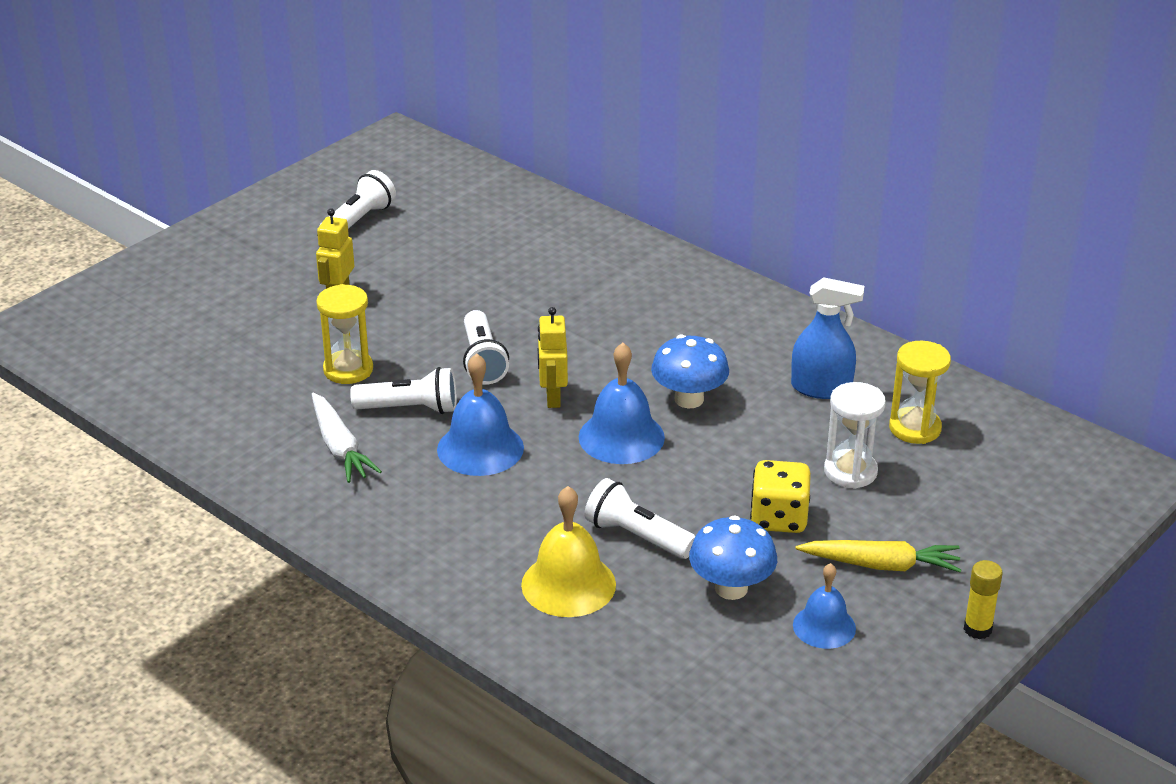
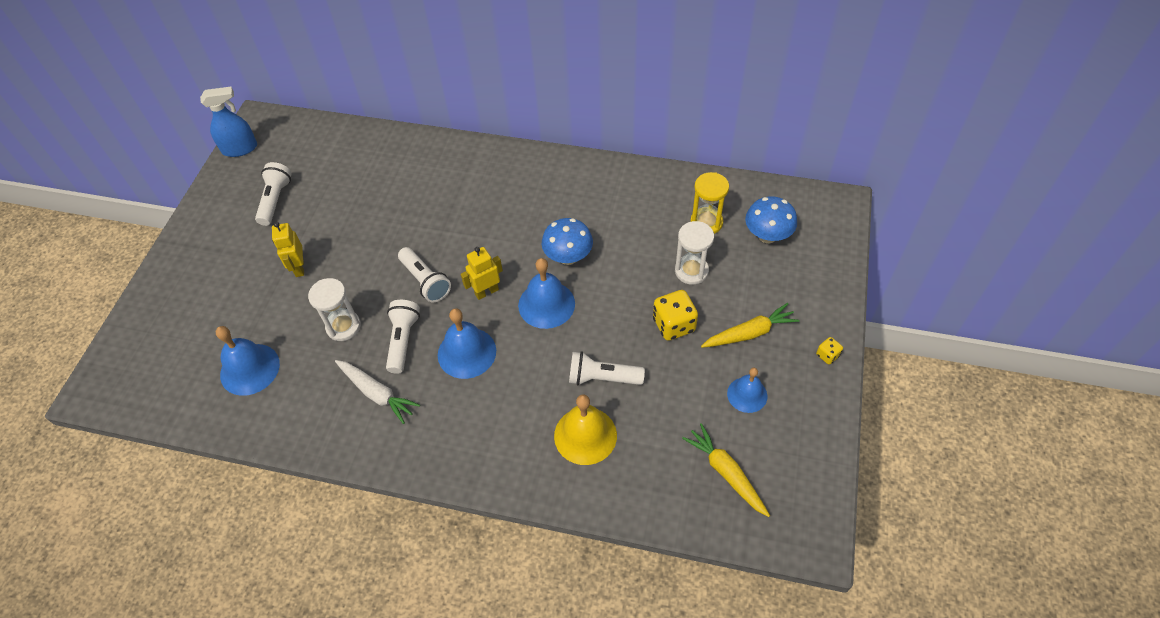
camera: 25 degrees left, 20 degrees up
yellow hourglass [316,284,373,384] -> white hourglass [308,278,361,341]
white flashlight [350,367,457,414] -> white flashlight turned 60 degrees counterclockwise [386,300,420,374]
yellow robot [538,307,568,408] -> yellow robot turned 90 degrees clockwise [461,247,503,300]
blue mushroom [689,515,777,600] -> blue mushroom moved to [745,196,797,243]
blue spray bottle [791,277,864,399] -> blue spray bottle moved to [200,87,257,157]
yellow glue stick [964,560,1003,639] -> yellow dice [816,337,843,365]
none -> blue bell [215,326,280,396]
none -> yellow carrot [682,423,770,517]

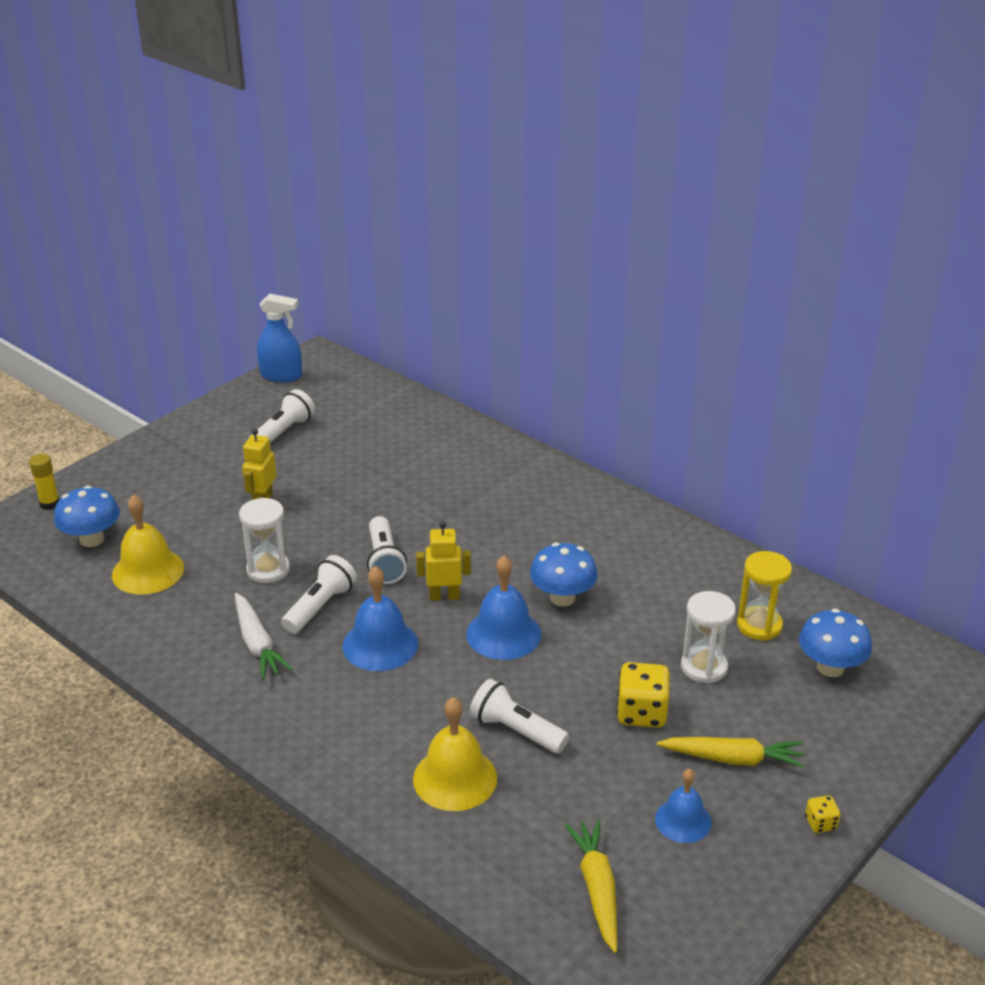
camera: 25 degrees right, 20 degrees down
blue bell [215,326,280,396] -> yellow bell [112,495,184,595]
none -> yellow glue stick [29,454,59,510]
none -> blue mushroom [54,486,120,547]

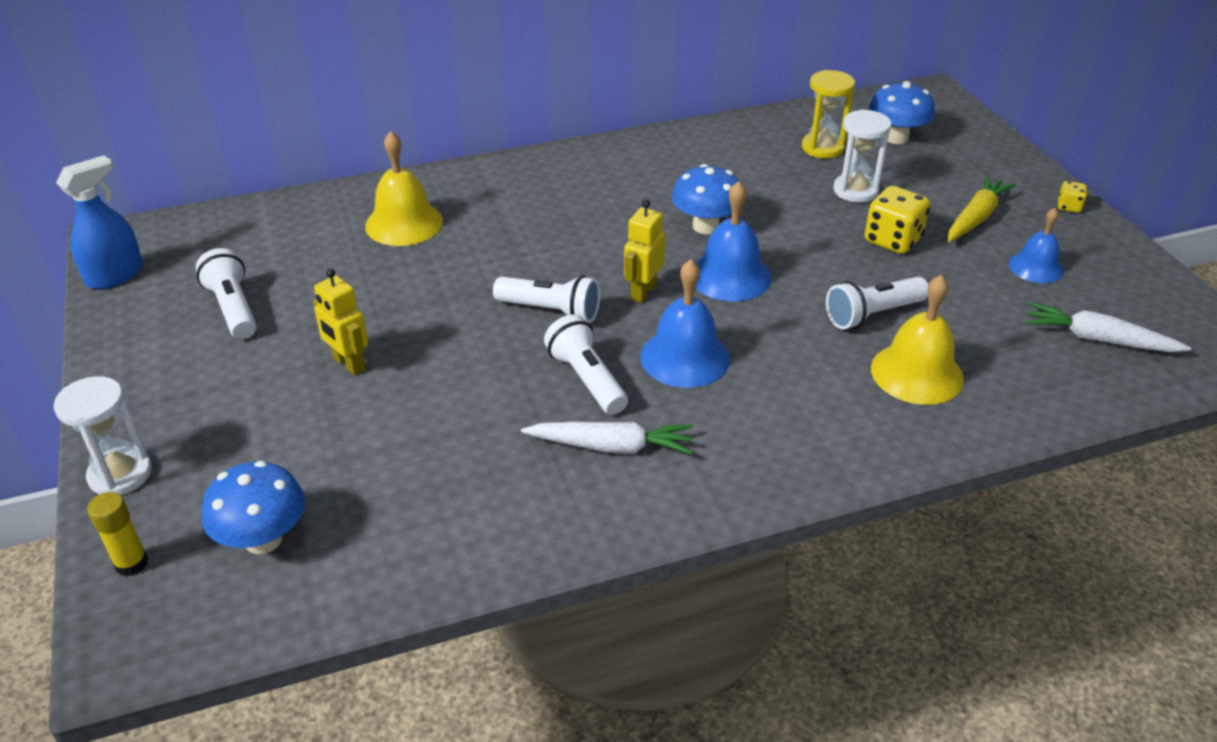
camera: 60 degrees left, 5 degrees up
yellow bell [112,495,184,595] -> yellow bell moved to [365,131,443,246]
white hourglass [239,497,290,583] -> white hourglass moved to [54,376,152,495]
yellow carrot [565,819,618,953] -> white carrot [1026,302,1191,352]

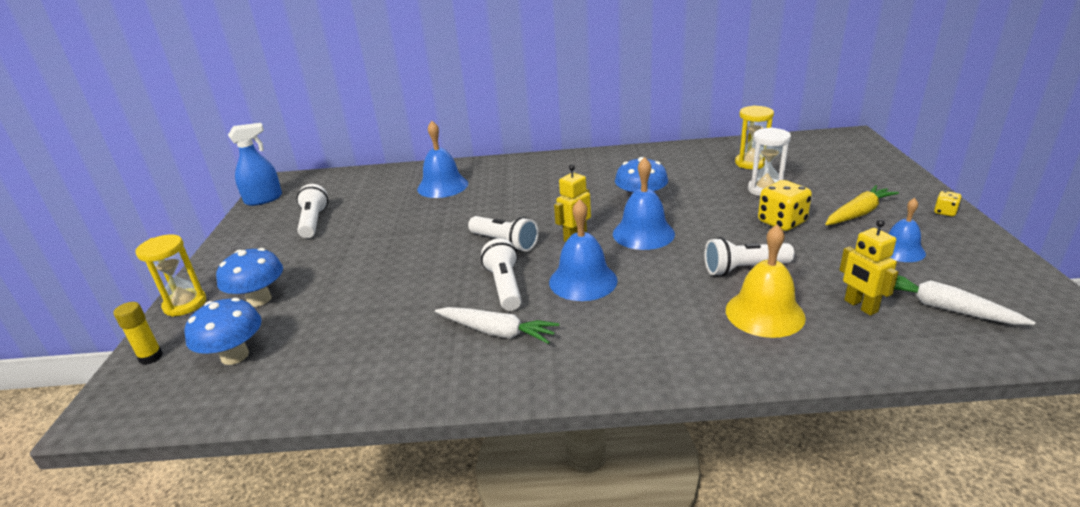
camera: 20 degrees right, 10 degrees down
white hourglass [54,376,152,495] -> yellow hourglass [135,234,206,317]
yellow robot [313,269,368,375] -> yellow robot moved to [839,219,898,316]
yellow bell [365,131,443,246] -> blue bell [417,121,468,198]
blue mushroom [869,81,935,144] -> blue mushroom moved to [216,248,283,307]

